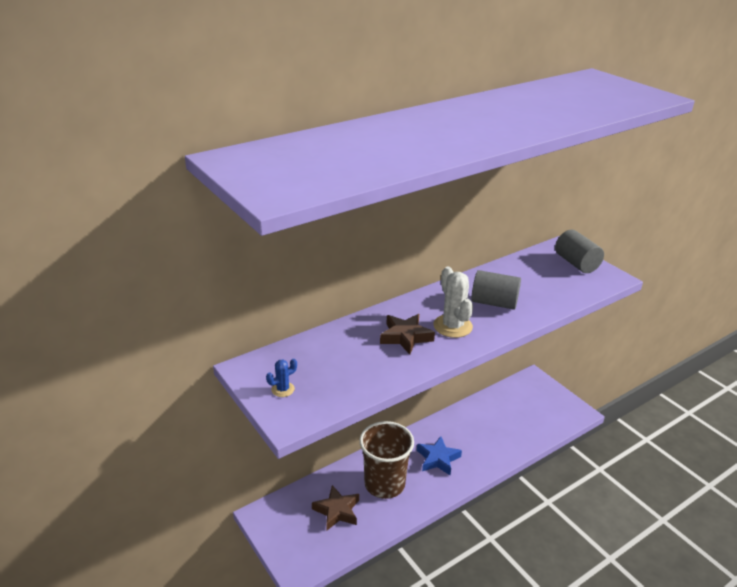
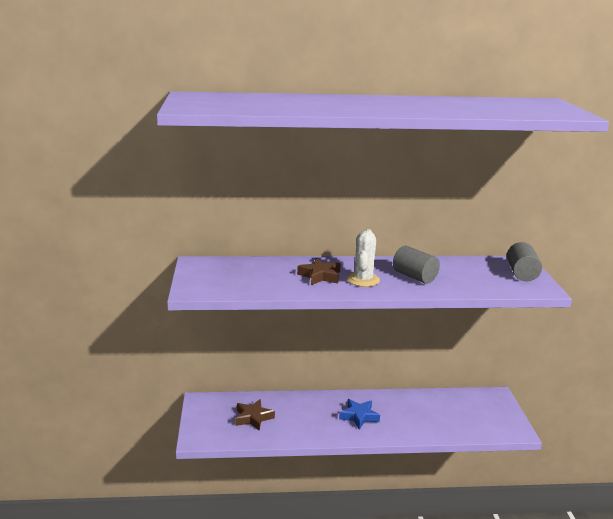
camera: 30 degrees right, 10 degrees down
blue cactus [266,359,297,397] -> none
brown cup [360,421,414,499] -> none

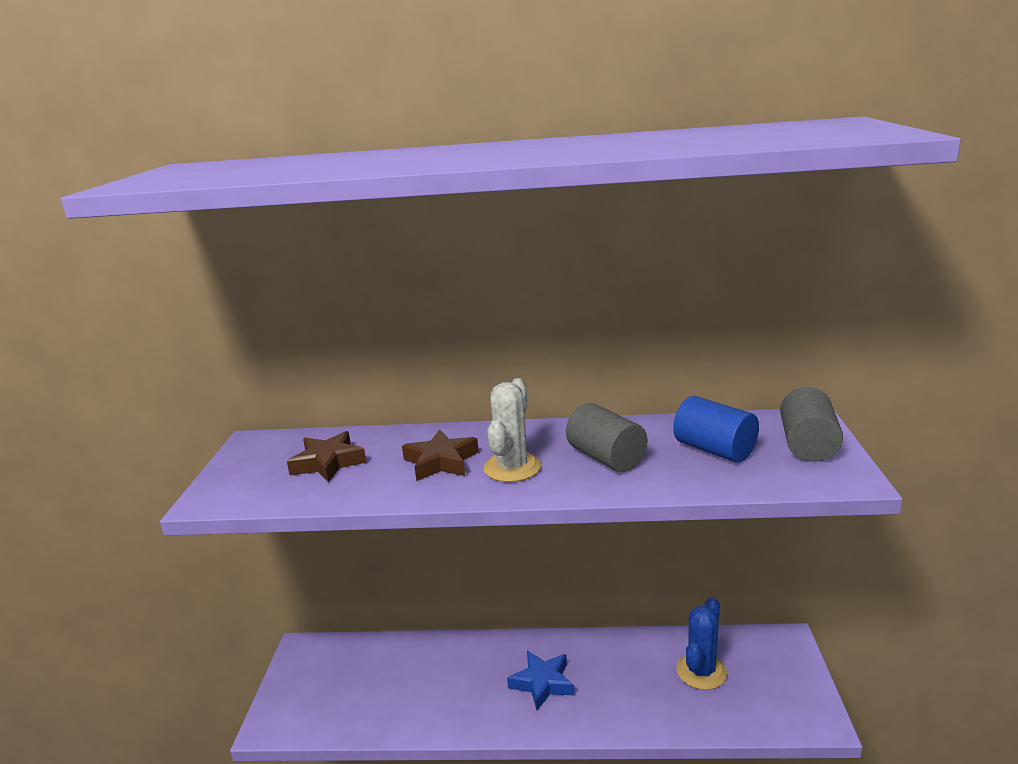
camera: 10 degrees right, 0 degrees up
brown star [235,399,275,431] -> brown star moved to [287,431,367,483]
none -> blue cylinder [673,396,759,463]
none -> blue cactus [676,597,727,690]

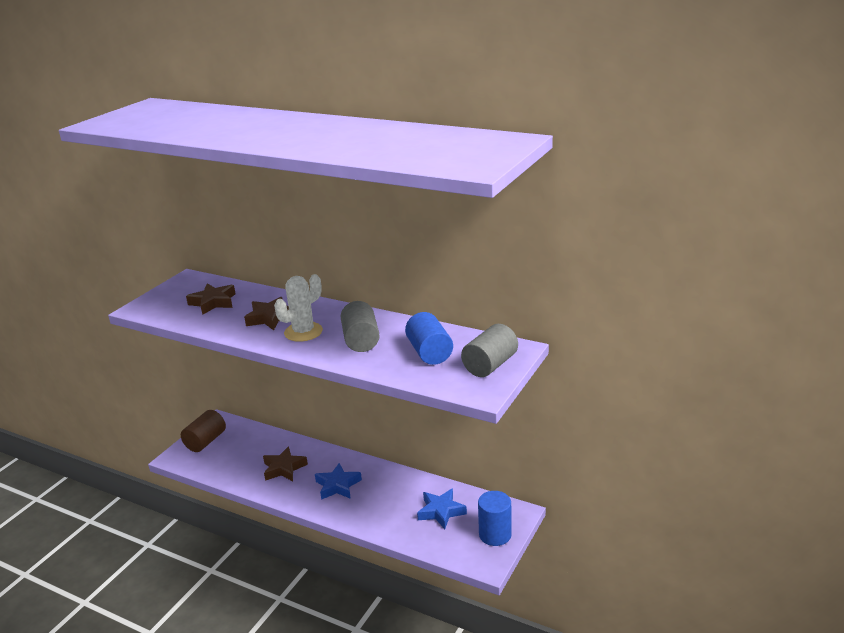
camera: 25 degrees right, 5 degrees up
blue cactus [676,597,727,690] -> blue star [417,489,467,529]
none -> brown cylinder [181,410,226,452]
none -> brown star [263,446,308,481]
none -> blue cylinder [478,491,512,546]

